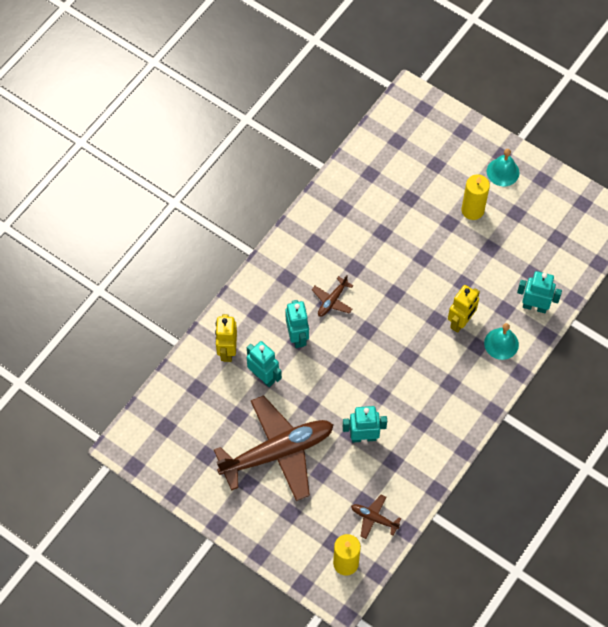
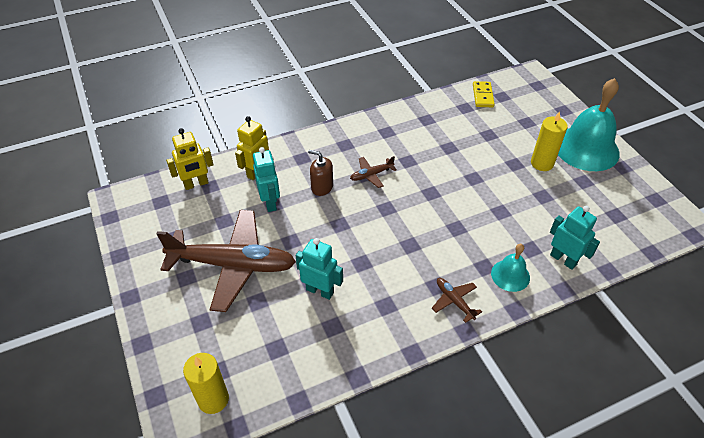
camera: 30 degrees right, 15 degrees down
turquoise robot [285,300,309,348] -> brown soap dispenser [308,150,333,196]
brown plane [351,494,401,539] -> brown plane moved to [432,278,482,323]
yellow robot [448,285,480,333] -> yellow robot moved to [166,128,214,190]
turquoise bell [487,149,519,186] -> turquoise bell [558,78,620,171], size x1.98
none -> yellow domino [473,81,495,107]

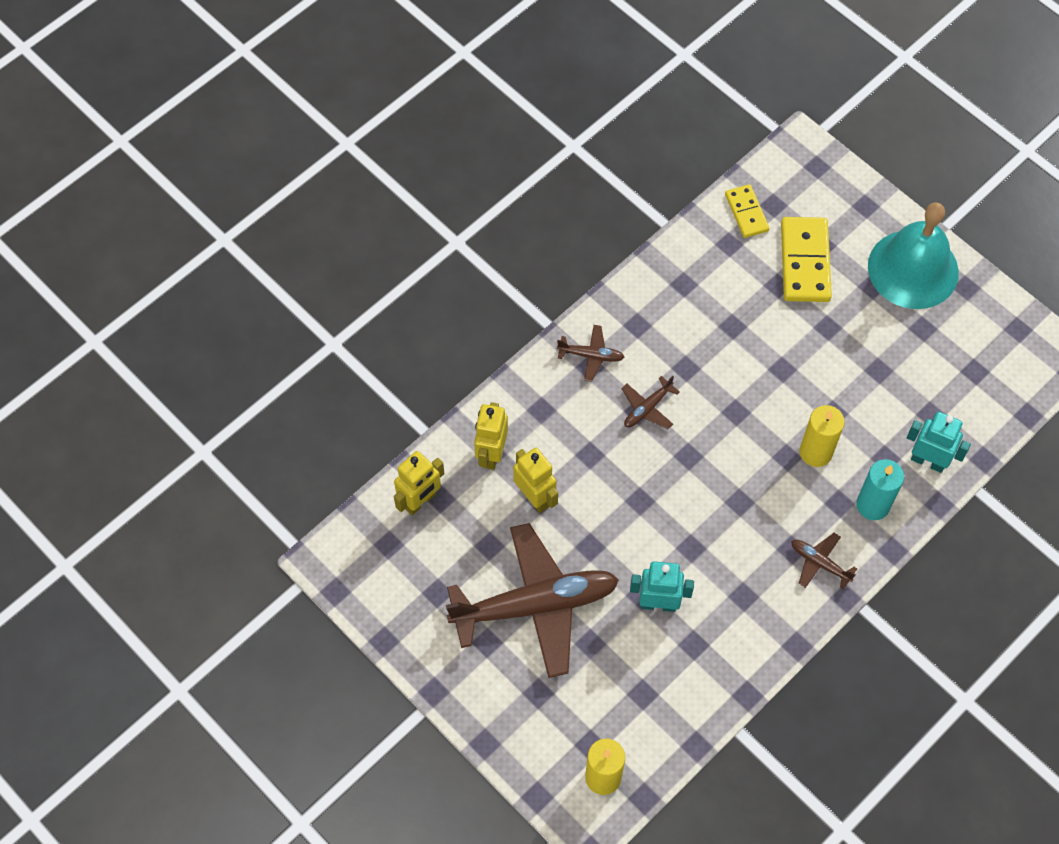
camera: 20 degrees left, 15 degrees up
turquoise robot [253,147,280,212] -> yellow robot [513,448,558,513]
brown soap dispenser [308,150,333,196] -> none
turquoise bell [491,244,530,292] -> turquoise candle [856,459,904,520]
yellow candle [531,111,568,171] -> yellow candle moved to [800,405,845,467]
none -> brown plane [557,325,624,381]
none -> yellow domino [781,217,832,302]

